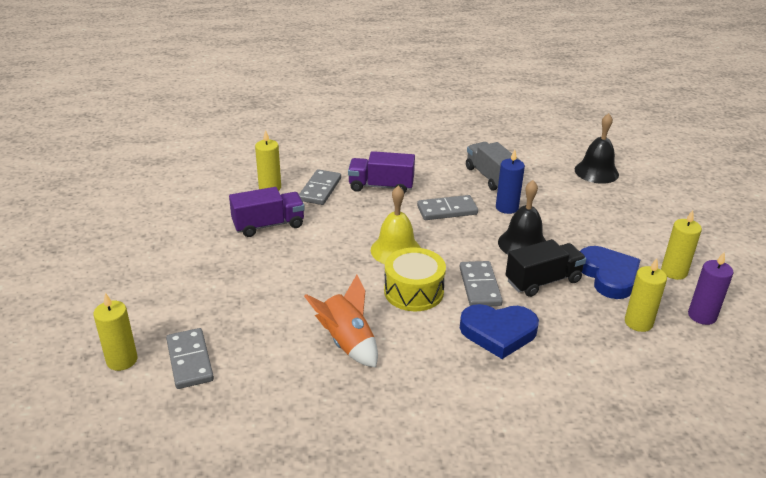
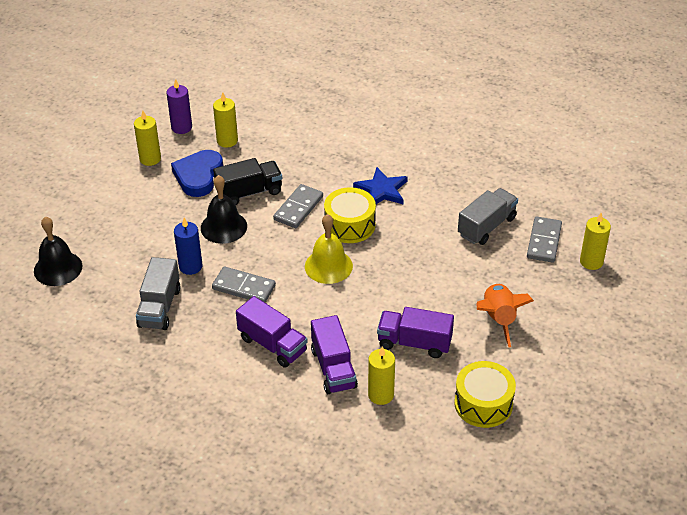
camera: 145 degrees left, 10 degrees up
grey domino [299,169,341,205] -> purple truck [311,315,358,394]
orange rocket [304,275,378,368] -> orange rocket moved to [476,283,534,348]
blue heart [460,304,539,359] -> none
black truck [506,239,586,297] -> black truck turned 150 degrees clockwise [213,158,282,205]
none -> blue star [353,167,408,204]
none -> yellow drum [454,361,516,428]
none -> grey truck [458,188,518,245]

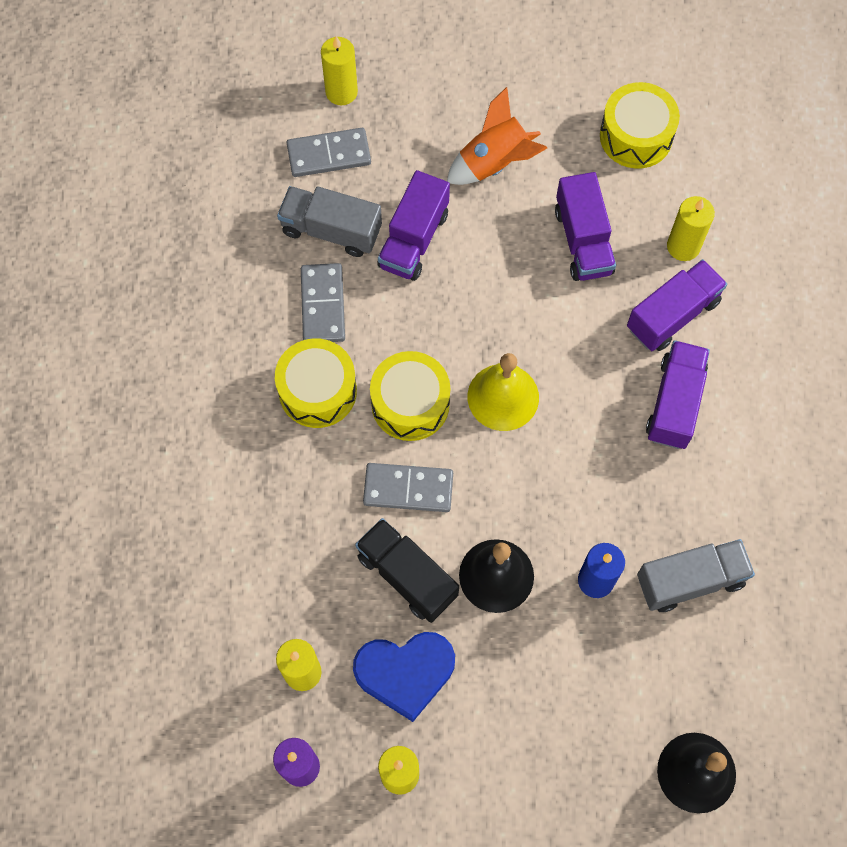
camera: 115 degrees left, 25 degrees up
grey domino [212,266,276,303] -> grey domino moved to [301,263,345,342]
blue star [353,167,408,204] -> yellow drum [275,338,357,428]
none -> purple truck [377,170,450,281]

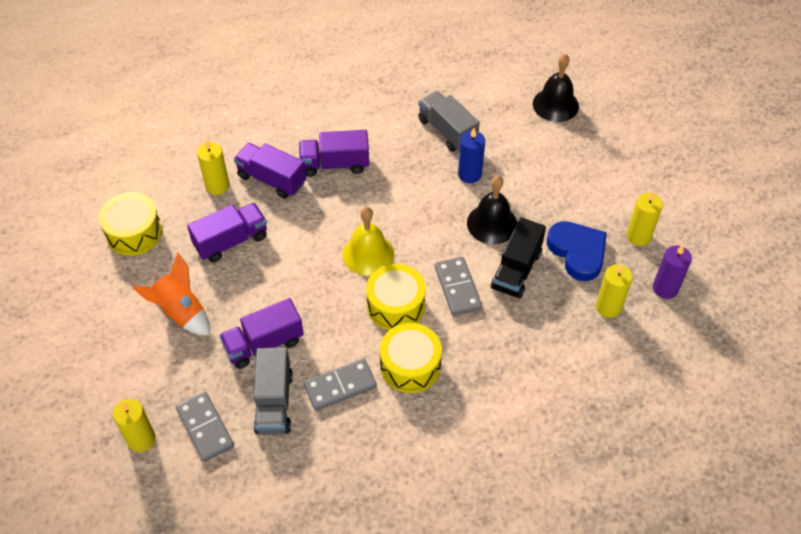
camera: 110 degrees left, 15 degrees down
purple truck [377,170,450,281] -> purple truck turned 150 degrees clockwise [219,298,304,369]

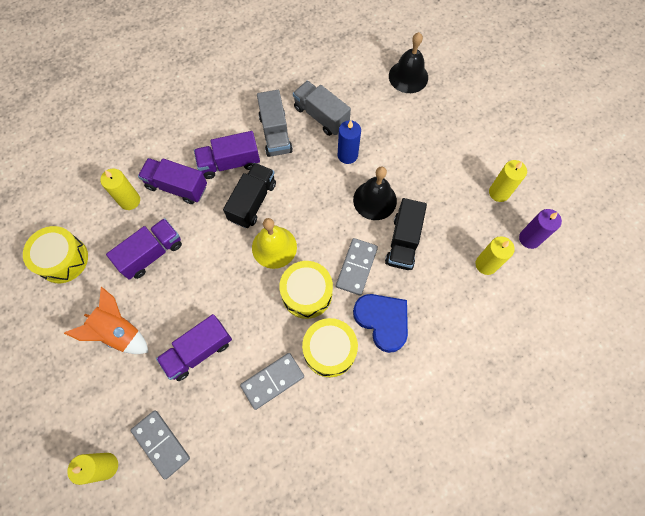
camera: 10 degrees left, 15 degrees up
grey truck [253,347,293,435] -> grey truck moved to [257,90,293,157]
grey domino [435,257,482,316] -> grey domino turned 45 degrees clockwise [336,238,378,296]
blue heart [547,221,607,281] -> blue heart moved to [353,294,408,353]
none -> black truck [223,163,276,228]

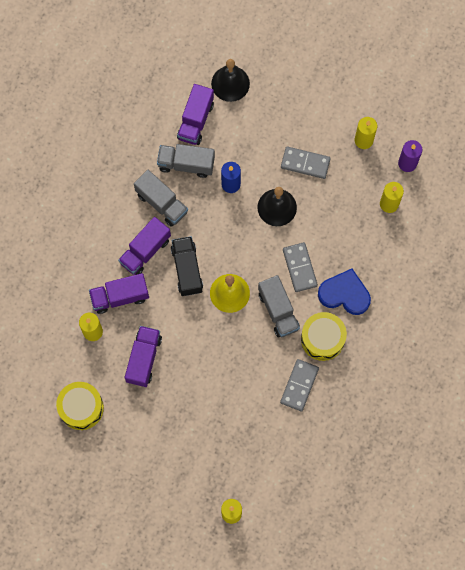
camera: 35 degrees left, 5 degrees up
orange rocket [64,287,149,354] -> none
grey domino [130,410,190,479] -> grey domino moved to [281,146,331,179]
purple truck [156,314,232,381] -> purple truck moved to [177,84,214,145]
yellow drum [279,261,333,319] -> grey truck [258,275,300,337]
black truck [385,198,427,270] -> none

